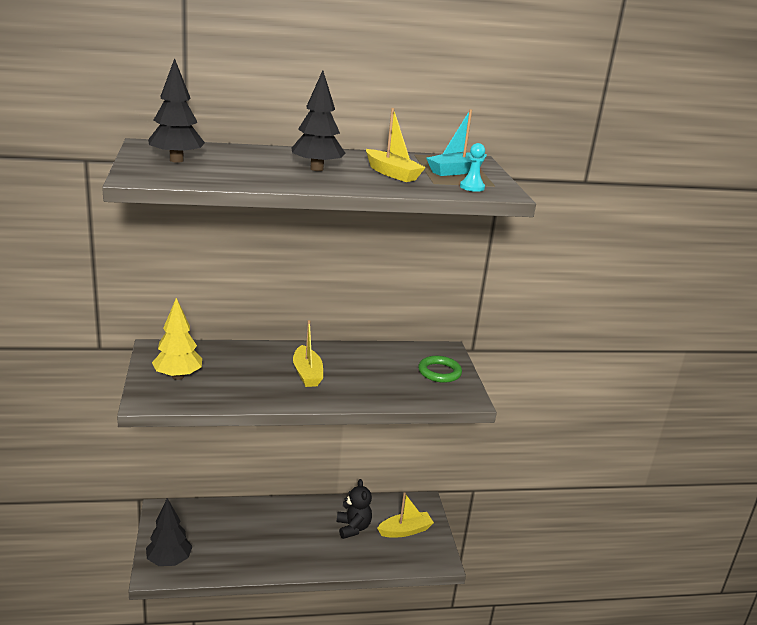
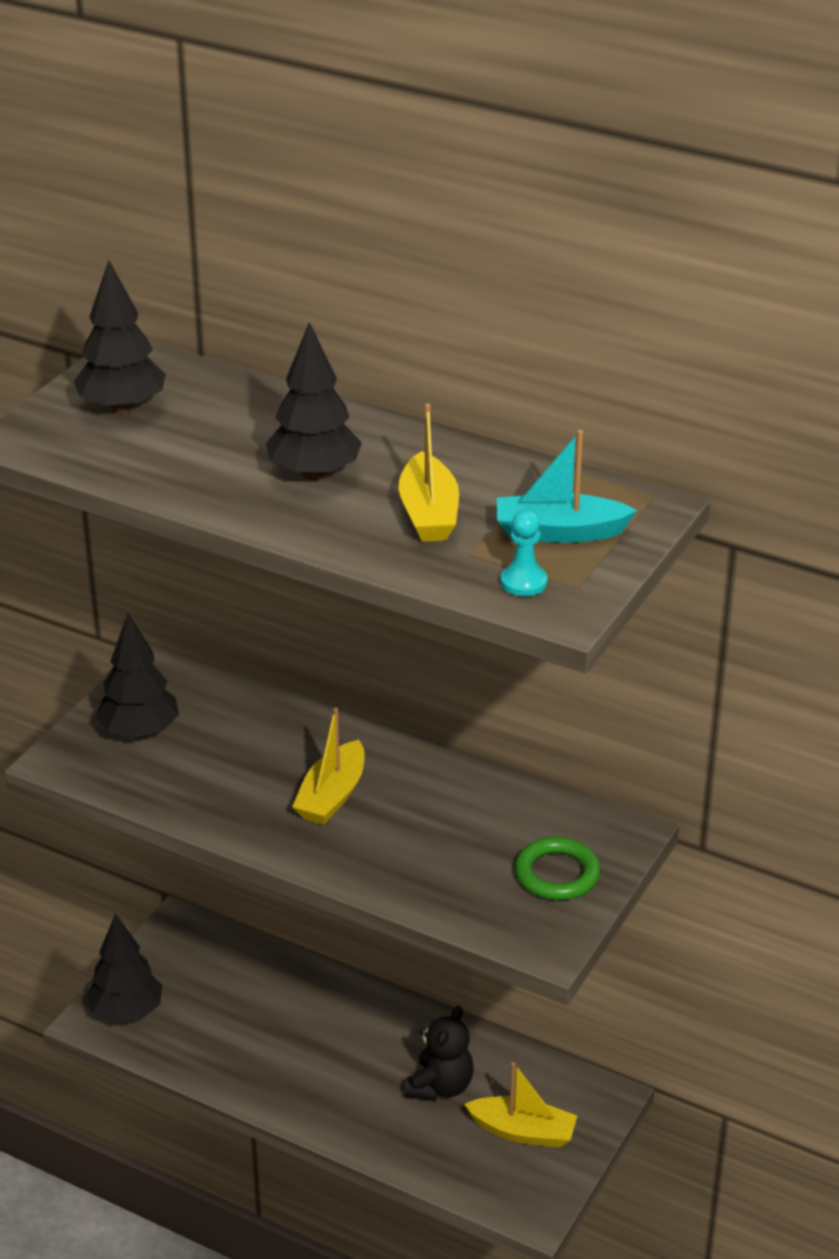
camera: 40 degrees right, 10 degrees up
yellow tree [152,298,202,380] -> black tree [95,613,179,739]

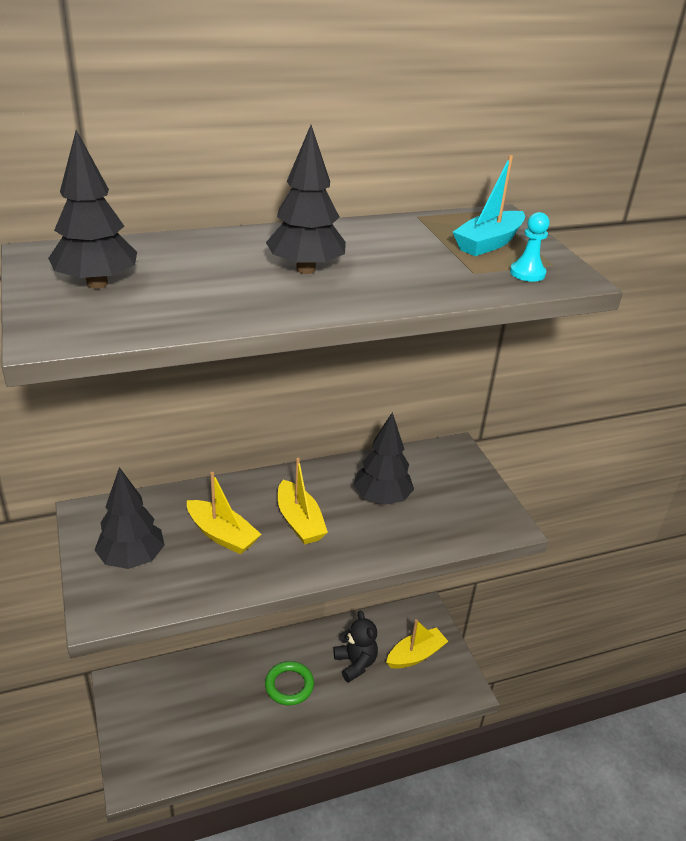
camera: 50 degrees left, 0 degrees up
black tree [86,913,162,1023] -> black tree moved to [354,412,414,505]
yellow boat [398,404,459,542] -> yellow boat moved to [187,472,261,555]
green ring [515,837,600,900] -> green ring moved to [265,661,314,705]

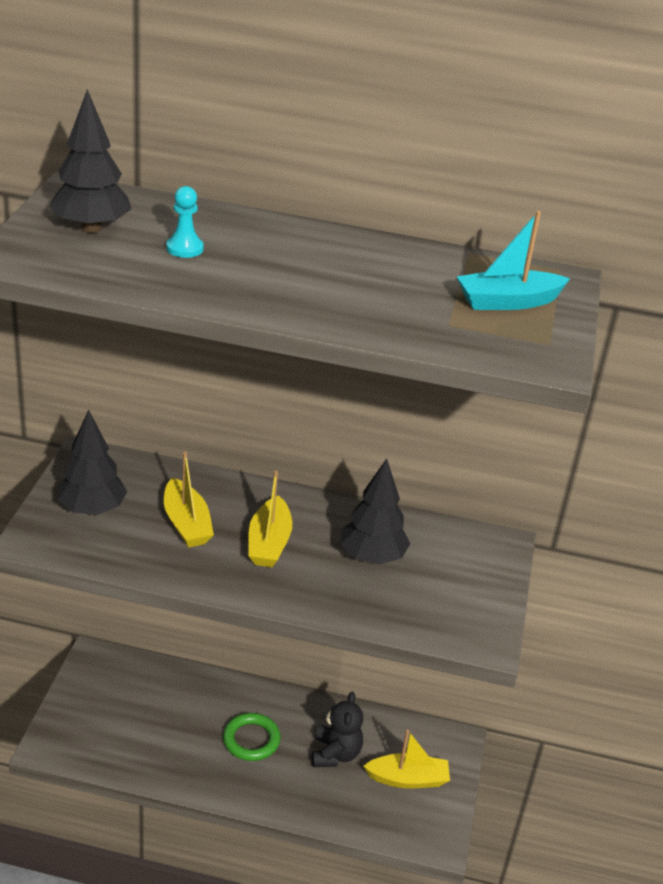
camera: 30 degrees right, 0 degrees up
black tree [266,125,346,274] -> none
turquoise pawn [510,212,550,282] -> turquoise pawn moved to [166,186,204,258]

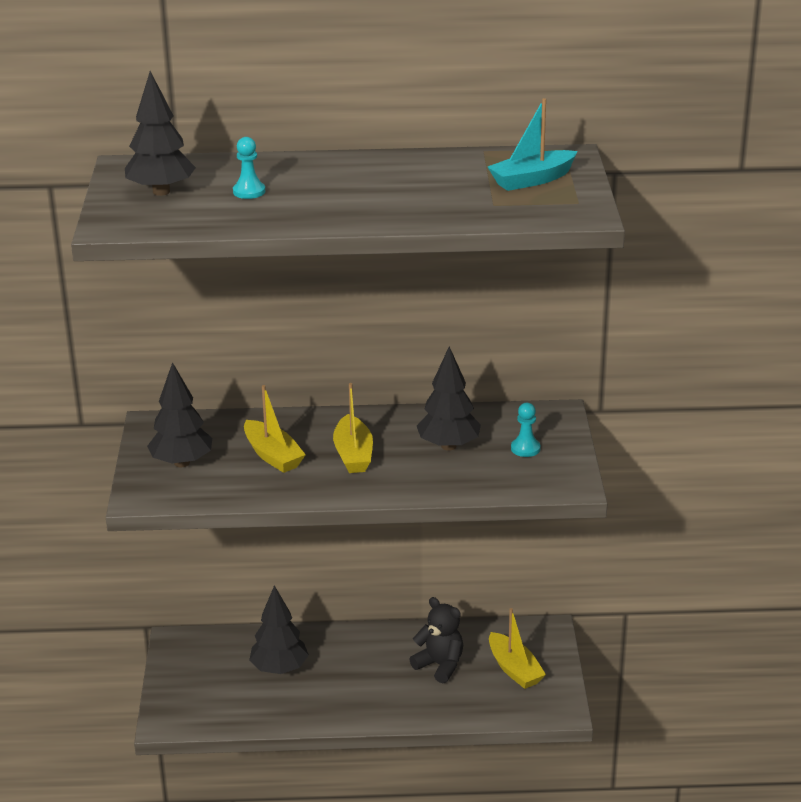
camera: 10 degrees left, 5 degrees down
green ring [223,713,281,761] -> none
black teddy bear [312,692,363,767] -> black teddy bear turned 45 degrees counterclockwise [409,597,463,683]
yellow boat [364,730,450,788] -> yellow boat turned 75 degrees clockwise [489,608,546,689]
none -> black tree [249,585,309,674]
none -> turquoise pawn [511,403,541,457]

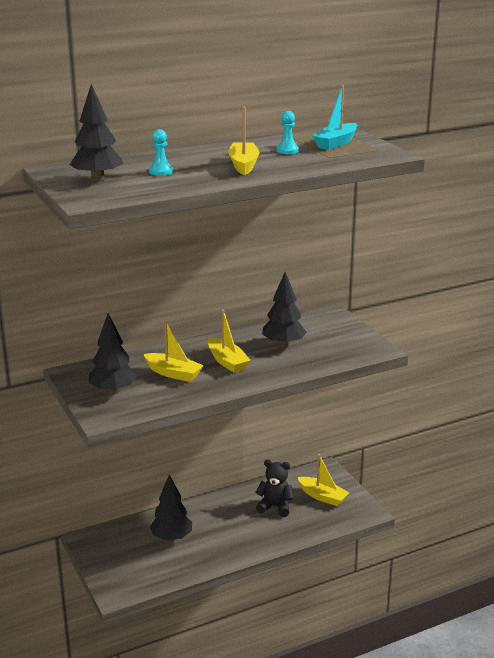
camera: 25 degrees left, 5 degrees down
turquoise pawn [511,403,541,457] -> turquoise pawn moved to [276,111,299,154]
none -> yellow boat [228,107,260,175]

